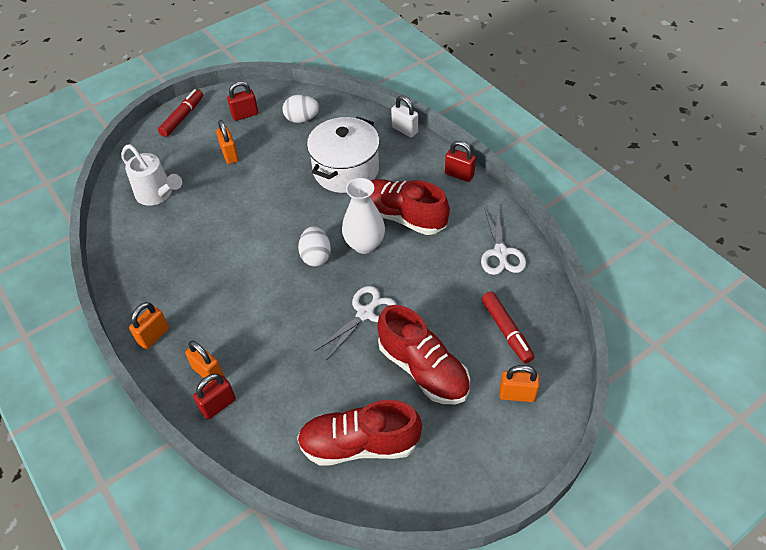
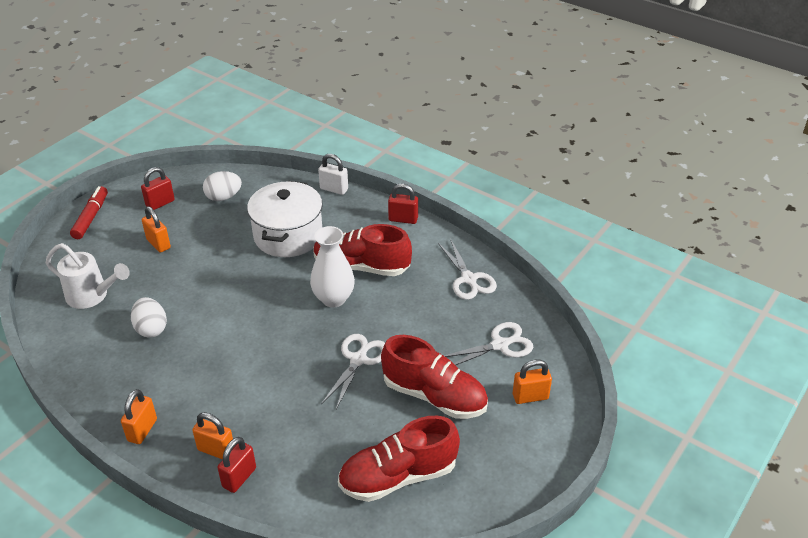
camera: 20 degrees left, 10 degrees down
white egg [298,226,331,266] -> white egg moved to [131,297,167,338]
red marker [481,291,534,363] -> white scissors [444,322,533,365]

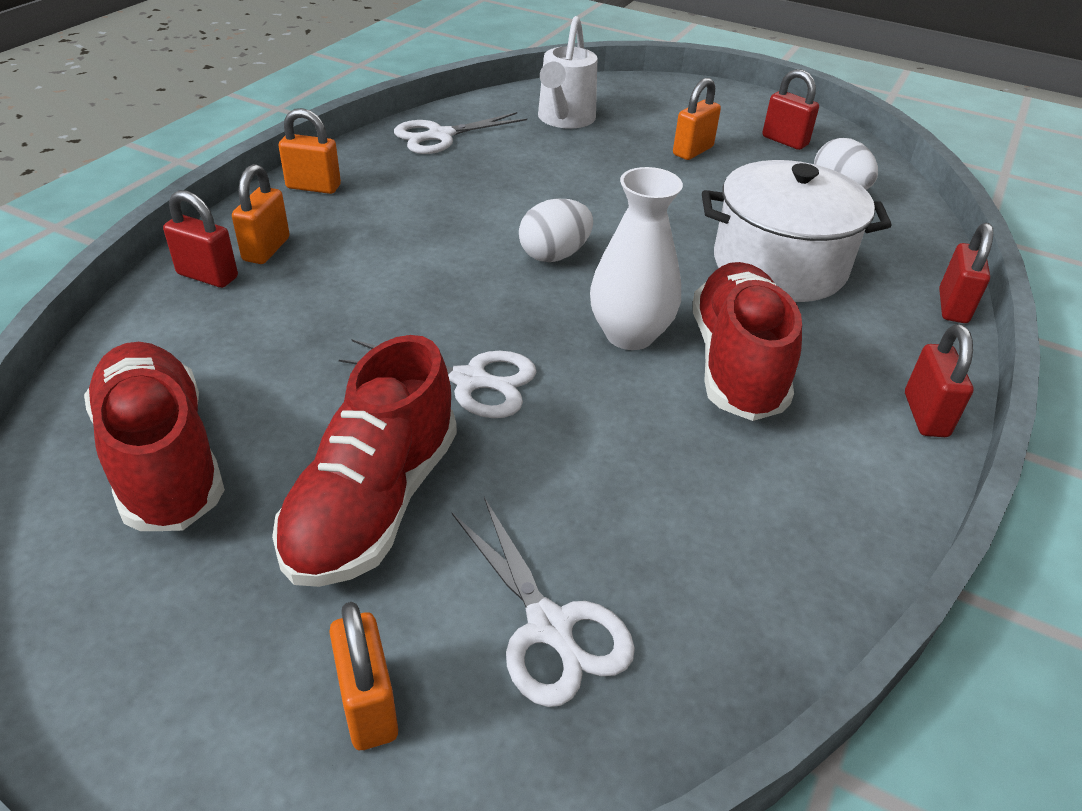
camera: 80 degrees right, 0 degrees up
red marker [70,186,108,239] -> none
white egg [131,297,167,338] -> white egg moved to [519,199,593,262]
white padlock [318,154,348,195] -> red padlock [939,223,993,323]
white scissors [438,238,497,300] -> white scissors moved to [394,112,527,154]

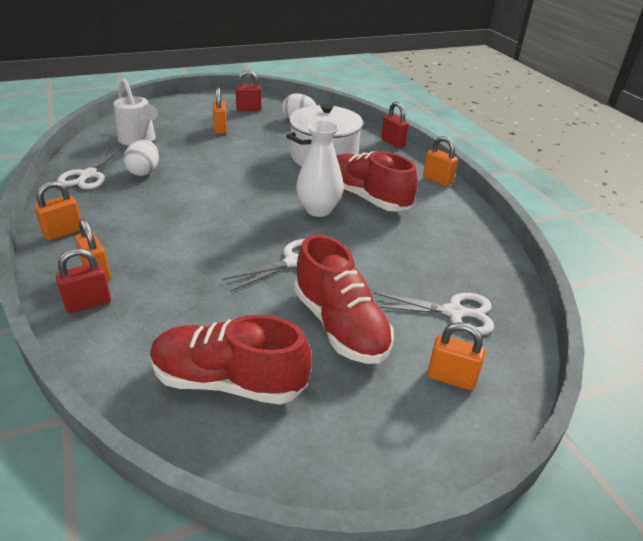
camera: 50 degrees left, 5 degrees down
white egg [519,199,593,262] -> white egg moved to [123,140,159,176]
red padlock [905,324,974,437] -> orange padlock [423,136,458,187]

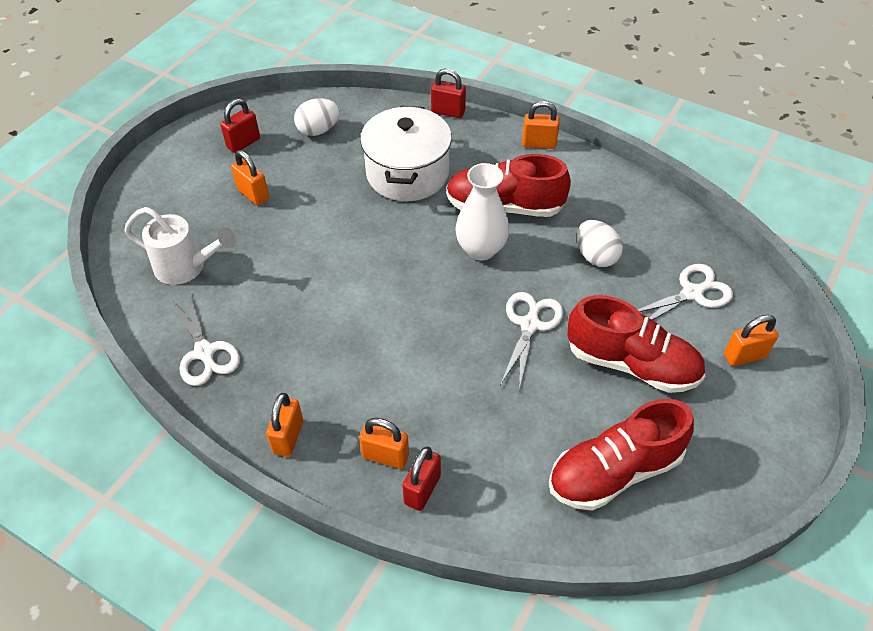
camera: 35 degrees left, 15 degrees up
white egg [123,140,159,176] -> white egg moved to [577,220,623,267]

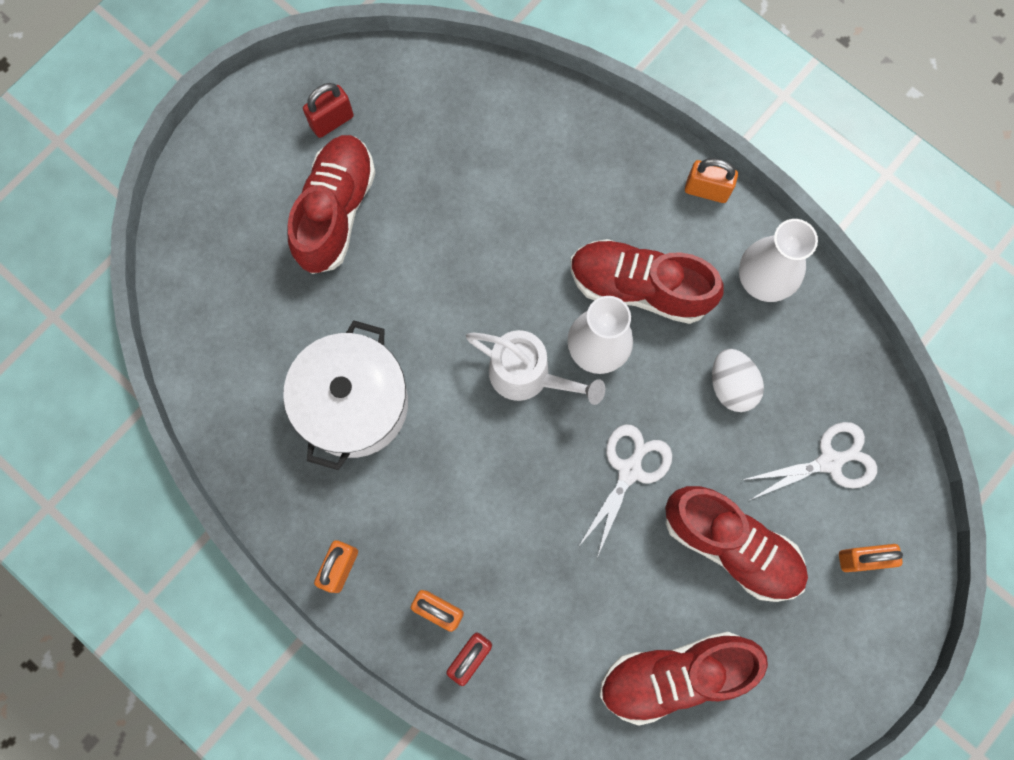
camera: 10 degrees right, 25 degrees up
white watering can [124,207,236,285] -> white watering can moved to [466,330,605,405]
white scissors [171,291,240,386] -> none
orange padlock [231,150,269,205] -> red shoe [287,135,375,274]
white egg [294,98,340,136] -> none
white pot [360,106,452,201] -> white pot moved to [283,320,408,470]
red padlock [431,69,466,118] -> none
none -> white vase [739,219,818,302]

